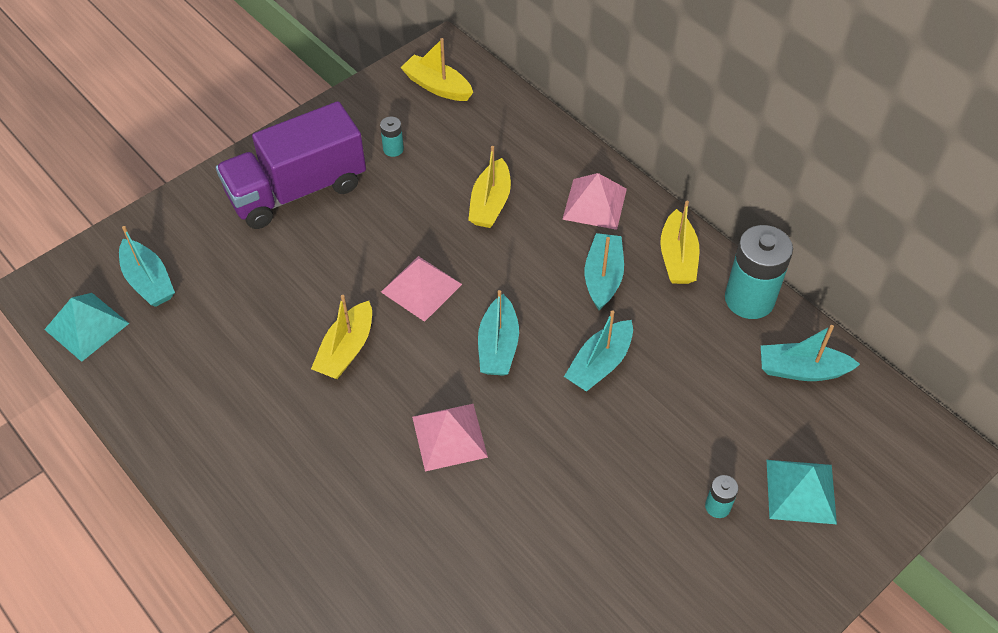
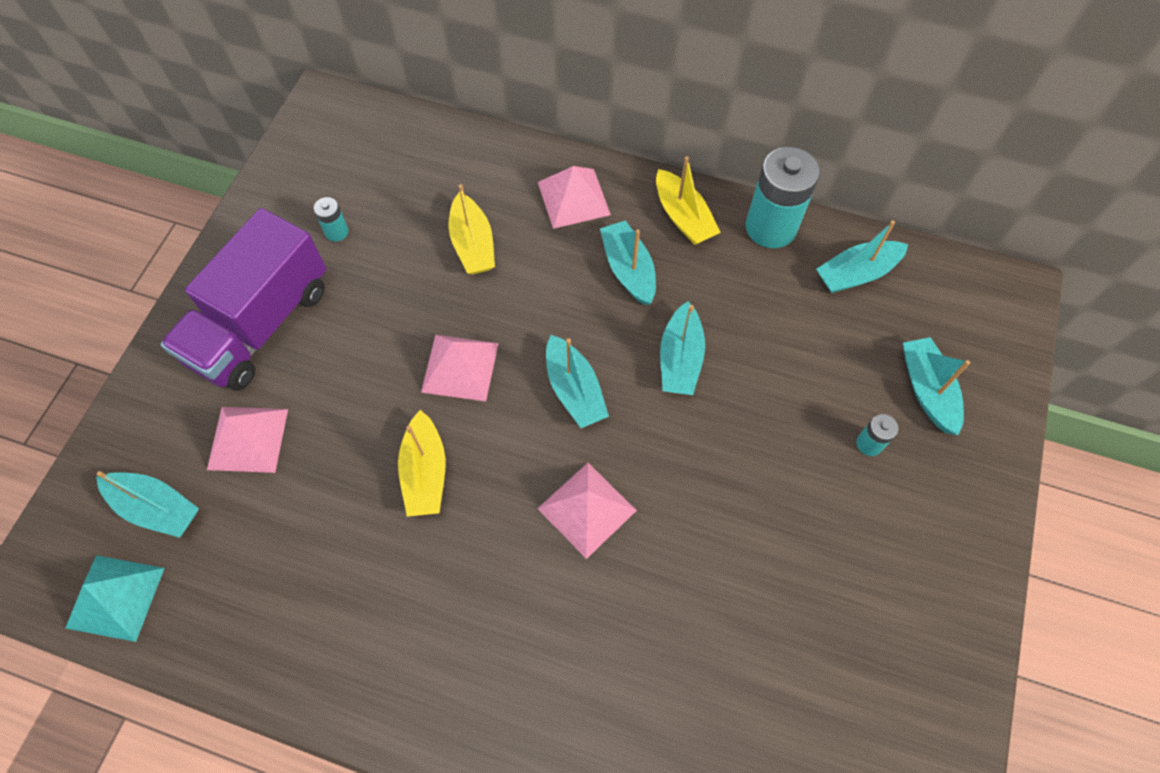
camera: 30 degrees left, 10 degrees up
yellow boat [401,38,473,101] -> none
turquoise pyramid [767,460,837,524] -> turquoise boat [903,337,970,435]
none -> pink pyramid [207,407,288,473]

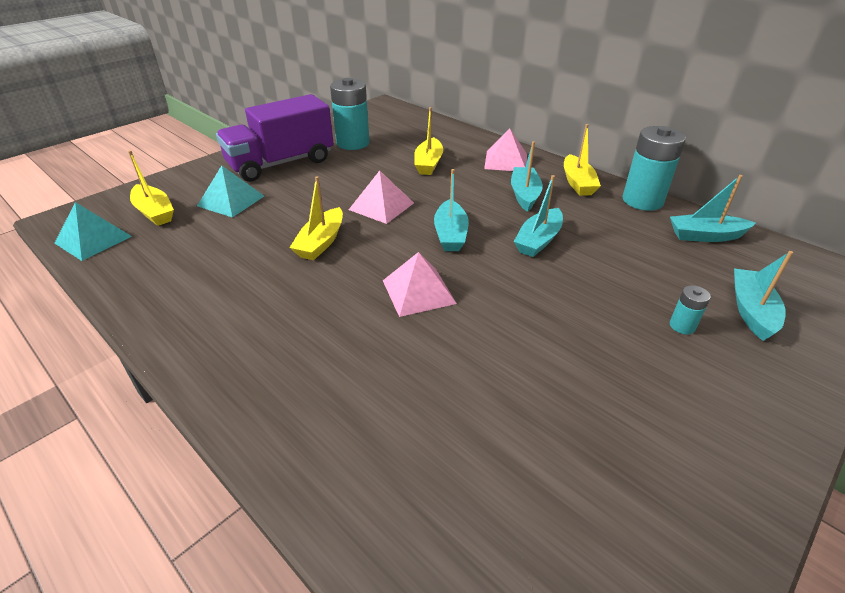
camera: 25 degrees right, 25 degrees down
turquoise boat [96,471,199,538] -> yellow boat [128,150,174,226]
pink pyramid [207,407,288,473] -> turquoise pyramid [197,166,264,218]
turquoise battery [314,197,349,242] -> turquoise battery [330,78,370,150], size x2.20

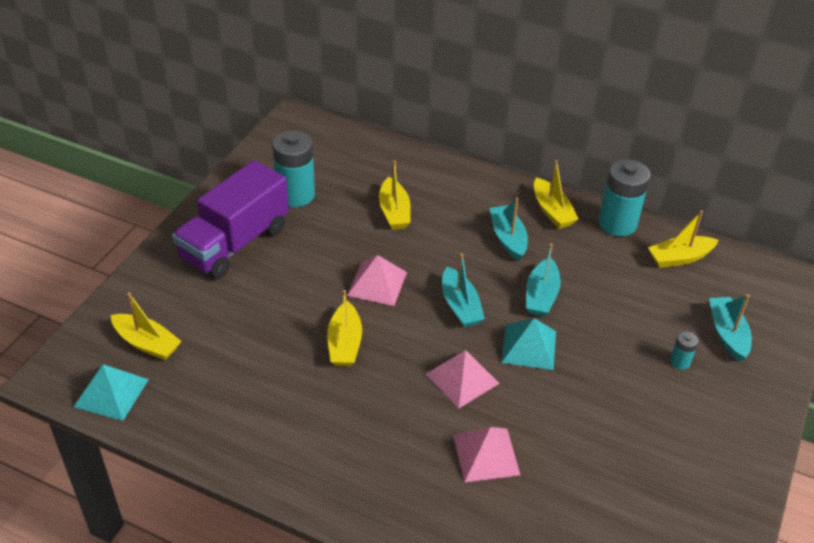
camera: 20 degrees left, 5 degrees up
turquoise pyramid [197,166,264,218] -> turquoise pyramid moved to [501,318,556,370]
pink pyramid [484,128,527,171] -> pink pyramid moved to [453,427,520,482]
turquoise boat [670,175,756,242] -> yellow boat [648,210,719,268]

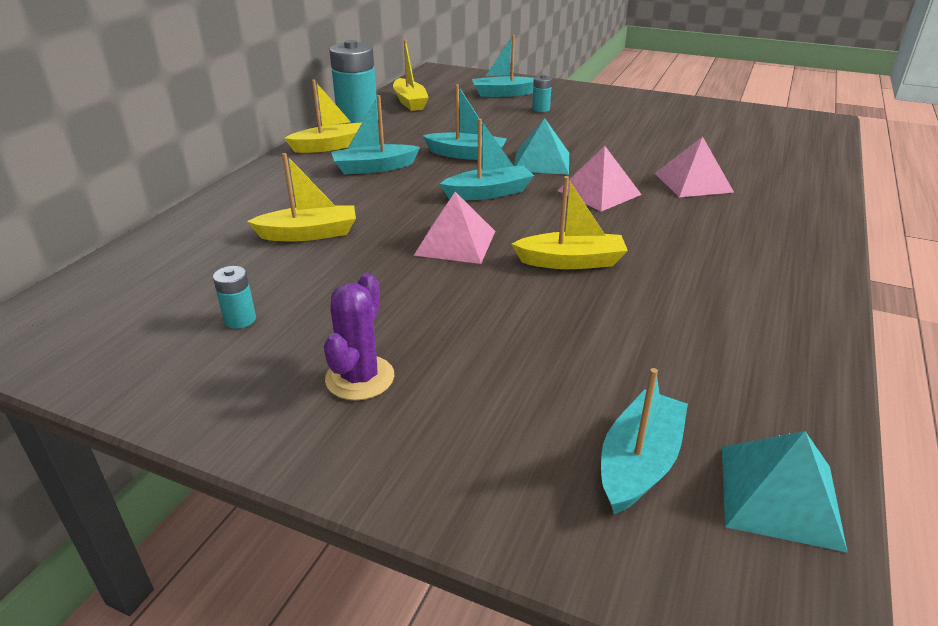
camera: 90 degrees left, 10 degrees down
yellow boat [111,292,181,360] -> turquoise boat [601,368,688,514]
purple truck [172,160,289,279] -> purple cactus [324,273,394,401]
turquoise battery [273,130,315,207] -> turquoise battery [213,266,256,329], size x0.46

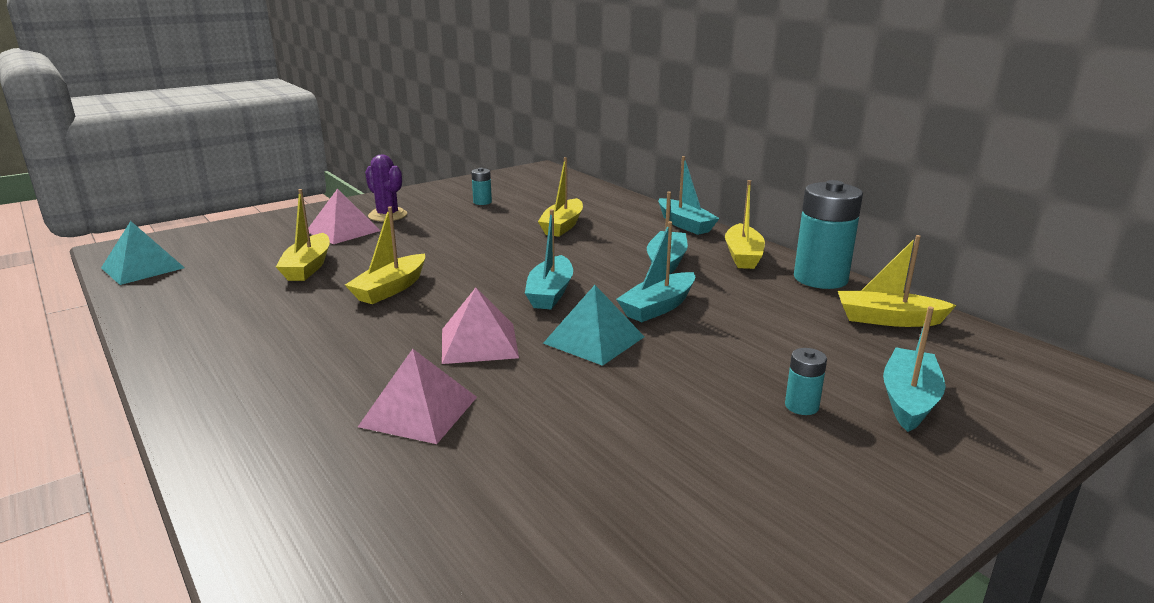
camera: 120 degrees right, 10 degrees down
pink pyramid [414,192,495,264] -> pink pyramid moved to [308,189,381,244]
turquoise boat [601,368,688,514] -> turquoise boat moved to [658,156,720,235]
none -> yellow boat [276,189,330,281]

